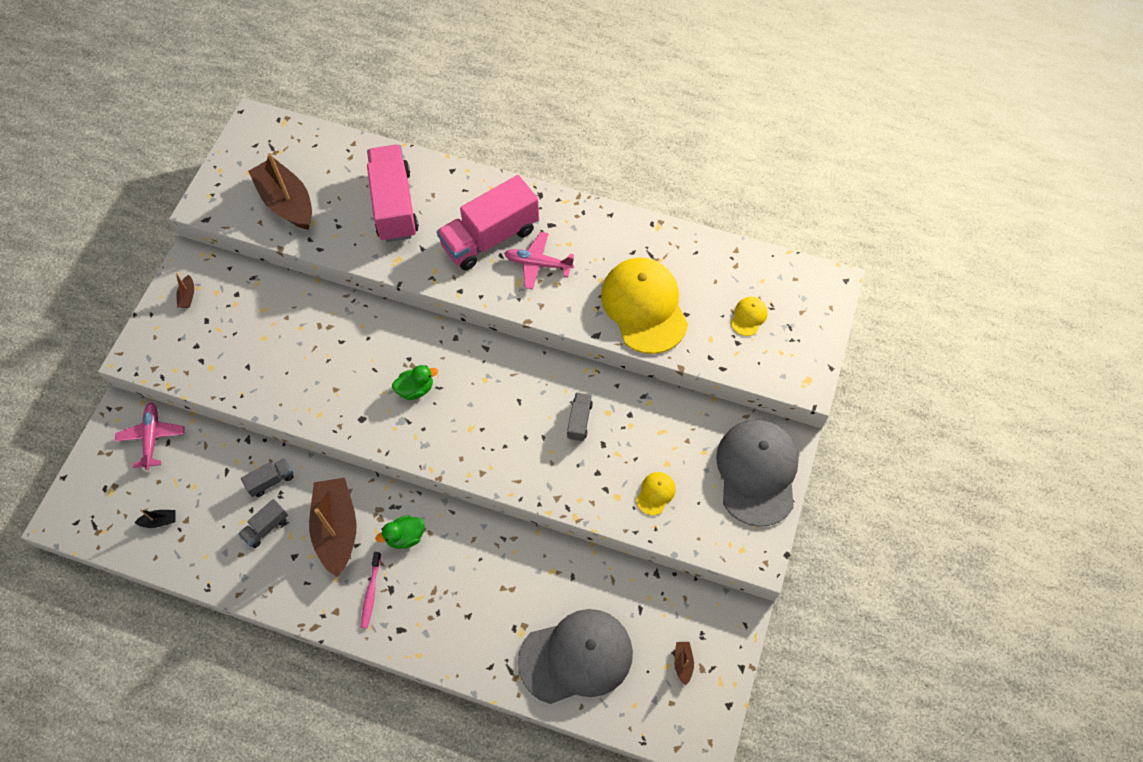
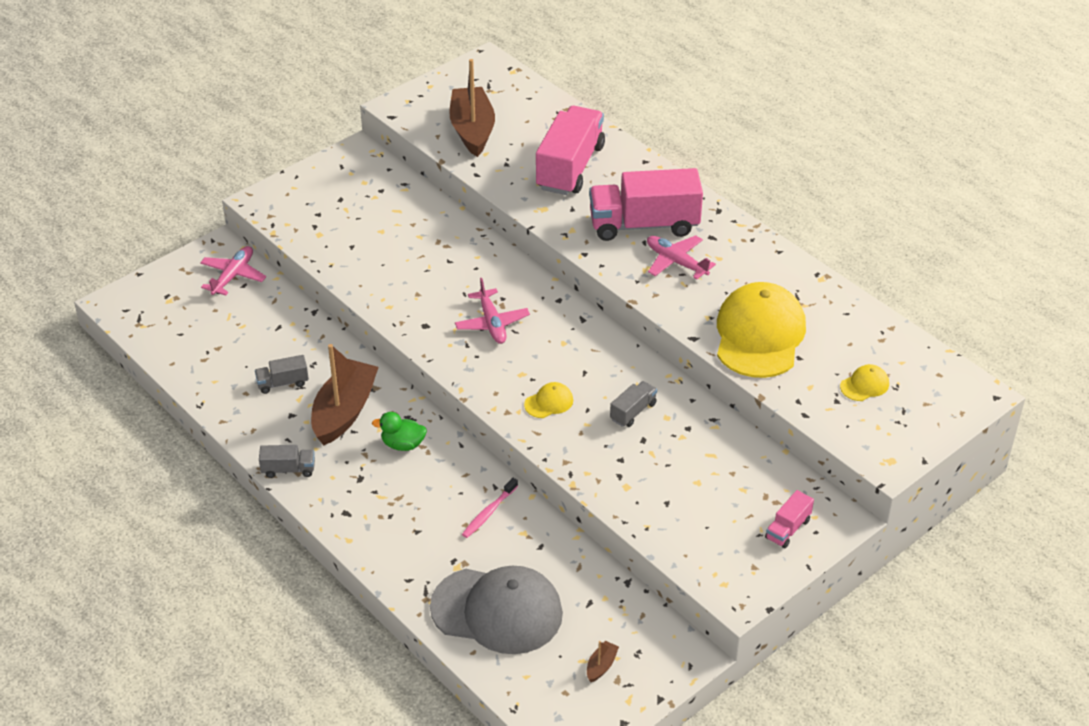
camera: 30 degrees right, 20 degrees down
black boat [134,509,176,528] -> none
brown boat [176,273,194,308] -> none
grey truck [241,458,293,497] -> grey truck moved to [259,445,315,478]
pink toothbrush [361,552,381,628] -> pink toothbrush moved to [462,478,518,538]
green duck [392,365,438,400] -> pink plane [455,278,530,344]
yellow cap [636,472,676,515] -> yellow cap moved to [524,382,573,418]
grey cap [716,420,799,527] -> pink truck [765,490,814,548]

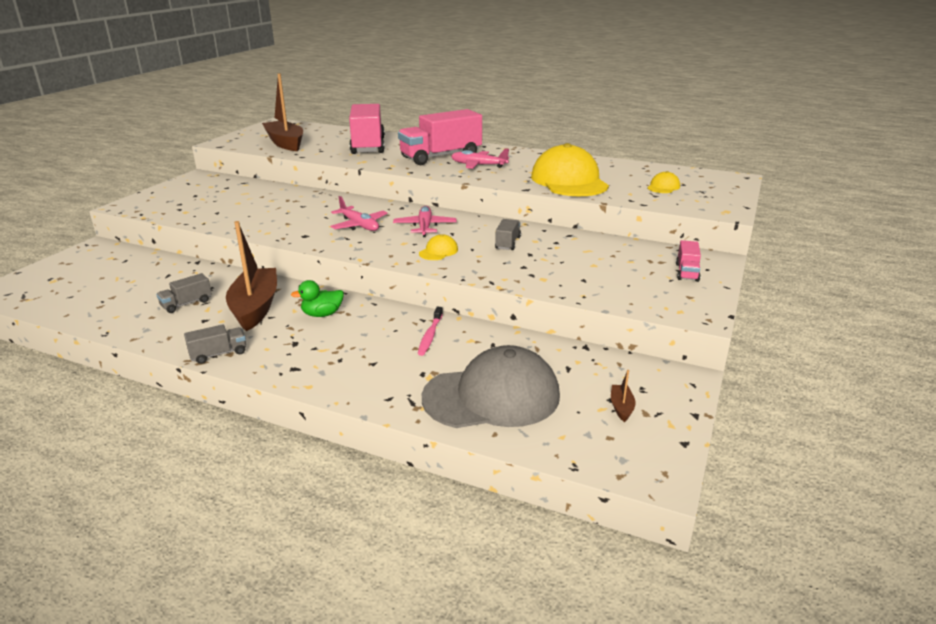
camera: 25 degrees left, 15 degrees down
pink plane [200,246,266,296] -> pink plane moved to [393,206,456,237]

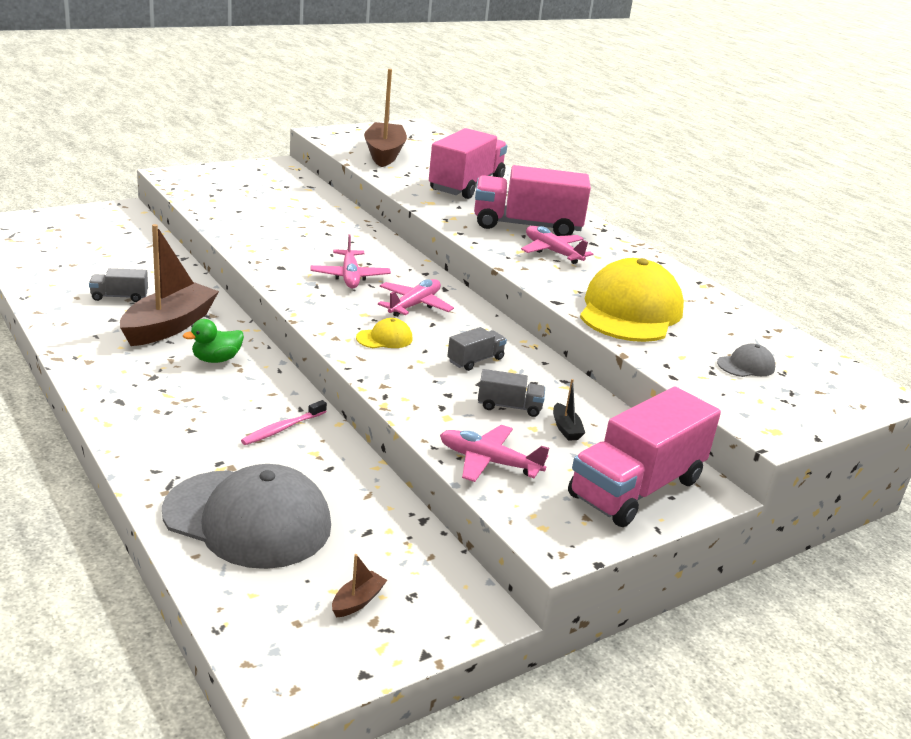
camera: 30 degrees right, 0 degrees up
grey truck [184,324,246,364] -> grey truck moved to [478,369,545,417]
green duck [291,280,344,317] -> green duck turned 45 degrees counterclockwise [183,319,244,363]
yellow cap [647,171,680,193] -> grey cap [717,344,775,377]
pink truck [676,240,701,282] -> pink truck [568,387,721,527], size x2.21
none -> pink plane [440,425,549,482]
none -> black boat [553,379,585,441]

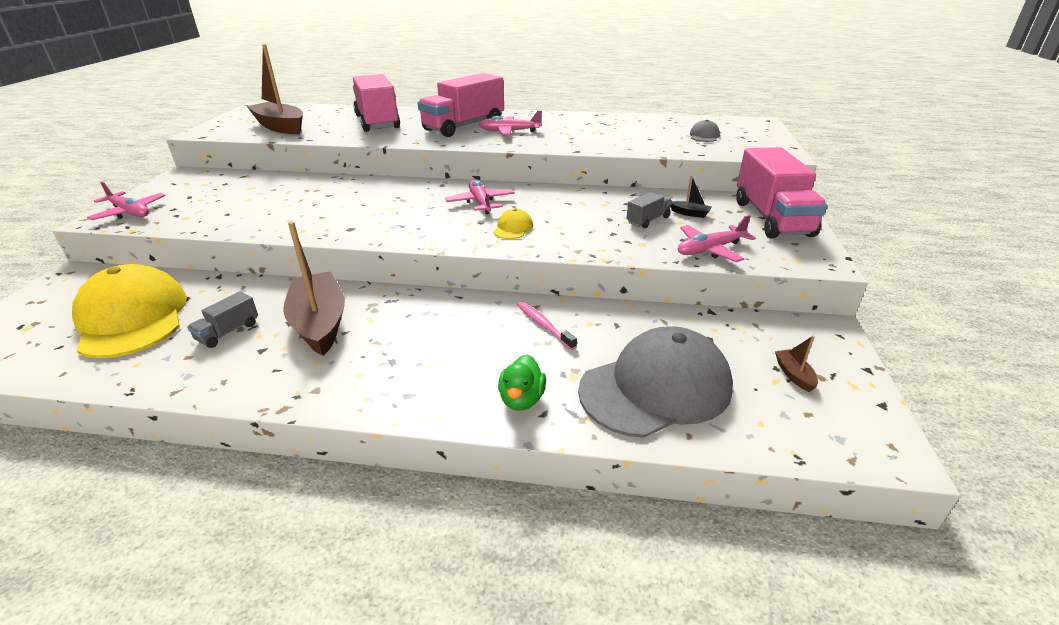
camera: 45 degrees left, 5 degrees up
green duck [183,319,244,363] -> green duck moved to [498,355,546,411]
pink toothbrush [241,400,327,445] -> pink toothbrush turned 150 degrees clockwise [517,301,577,350]
pink plane [310,234,391,288] -> pink plane moved to [87,182,166,220]
grey truck [447,327,507,371] -> none
yellow cap [580,258,684,342] -> yellow cap moved to [72,264,187,358]

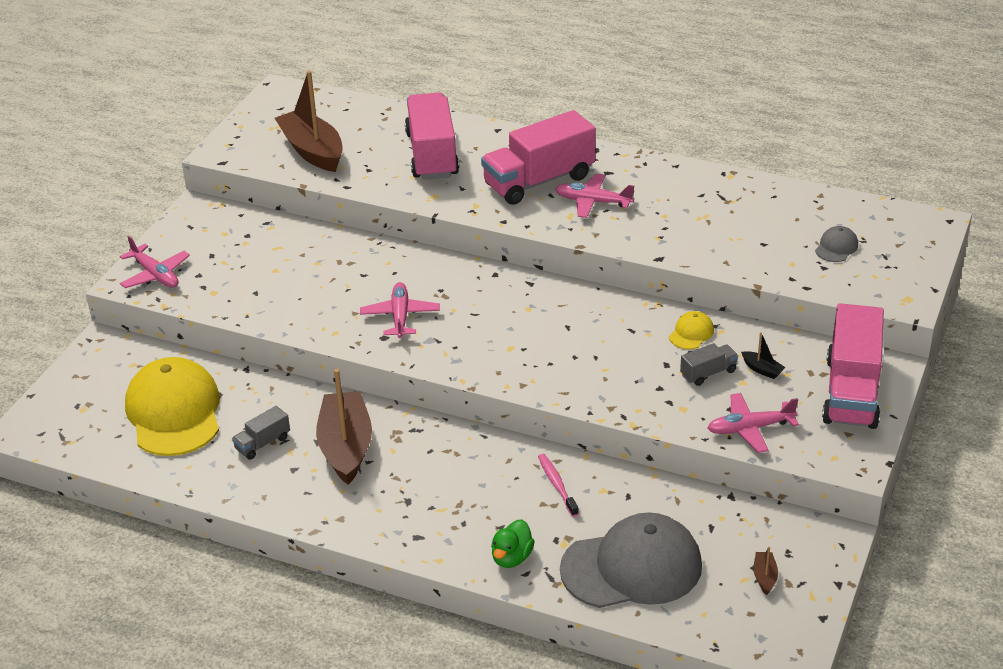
camera: 15 degrees right, 5 degrees up
pink plane [445,180,515,214] -> pink plane moved to [360,282,440,338]
yellow cap [493,209,533,239] -> yellow cap moved to [669,311,714,349]

